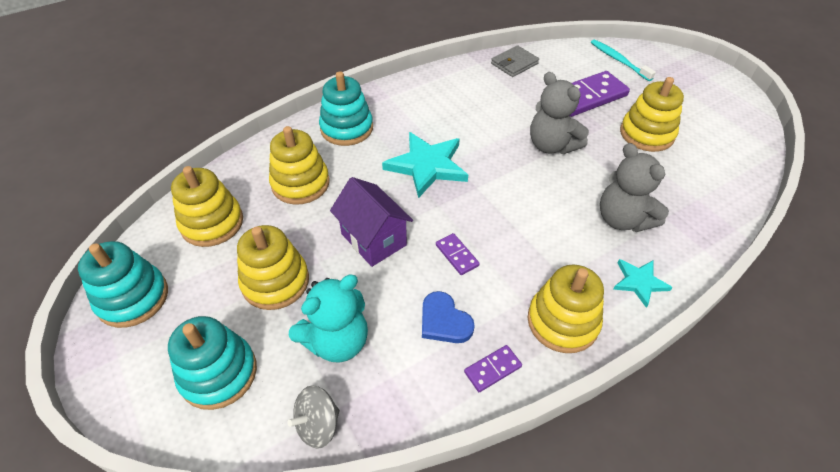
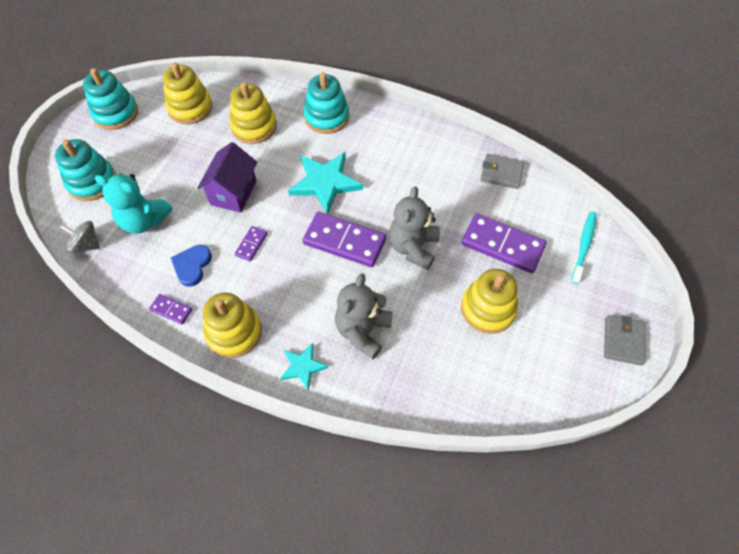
camera: 55 degrees right, 10 degrees up
yellow stacking toy [237,225,309,310] -> none
none -> purple domino [303,212,386,267]
none -> grey wallet [604,315,646,366]

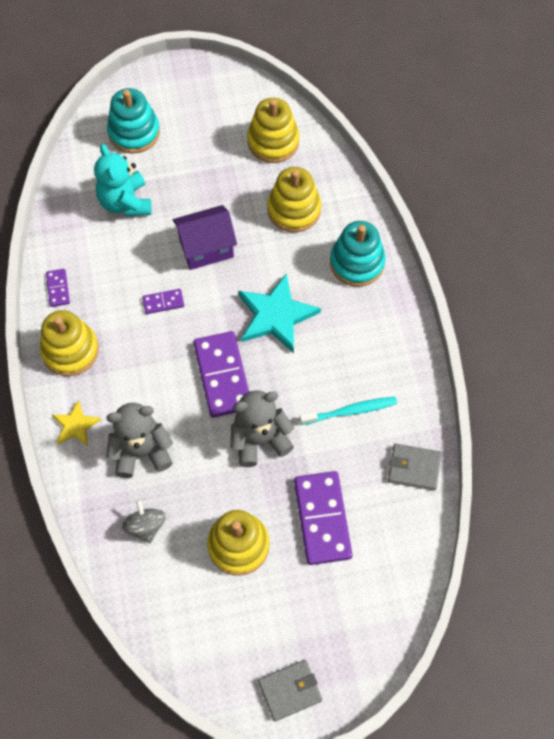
camera: 55 degrees right, 5 degrees up
grey spinning top [60,221,100,253] -> grey spinning top moved to [122,500,166,543]
turquoise stacking toy [83,68,138,130] -> none
blue heart [171,245,212,287] -> none
turquoise star [280,343,328,391] -> yellow star [52,400,101,446]
grey wallet [480,154,524,189] -> grey wallet turned 60 degrees counterclockwise [388,444,441,491]
turquoise toothbrush [571,211,597,284] -> turquoise toothbrush moved to [299,397,397,425]

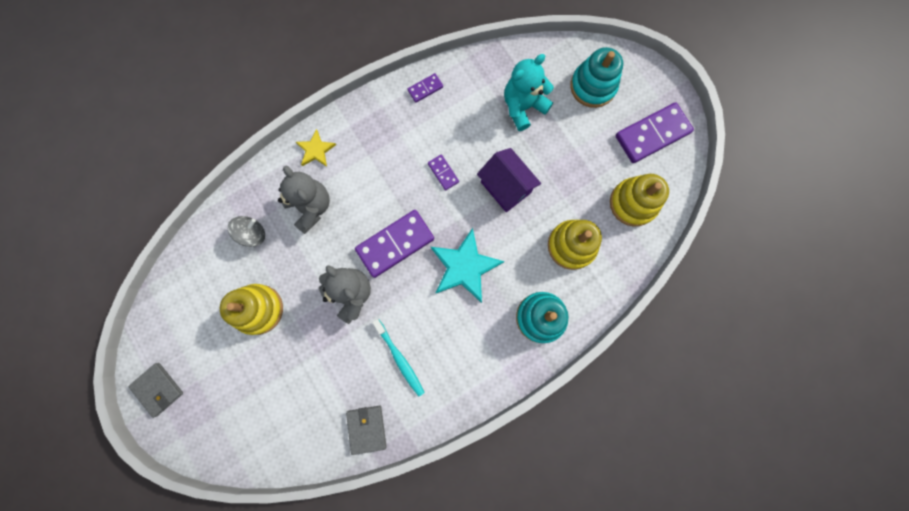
camera: 70 degrees right, 15 degrees up
yellow stacking toy [40,310,99,376] -> none
purple domino [294,471,352,565] -> purple domino moved to [615,102,694,163]

